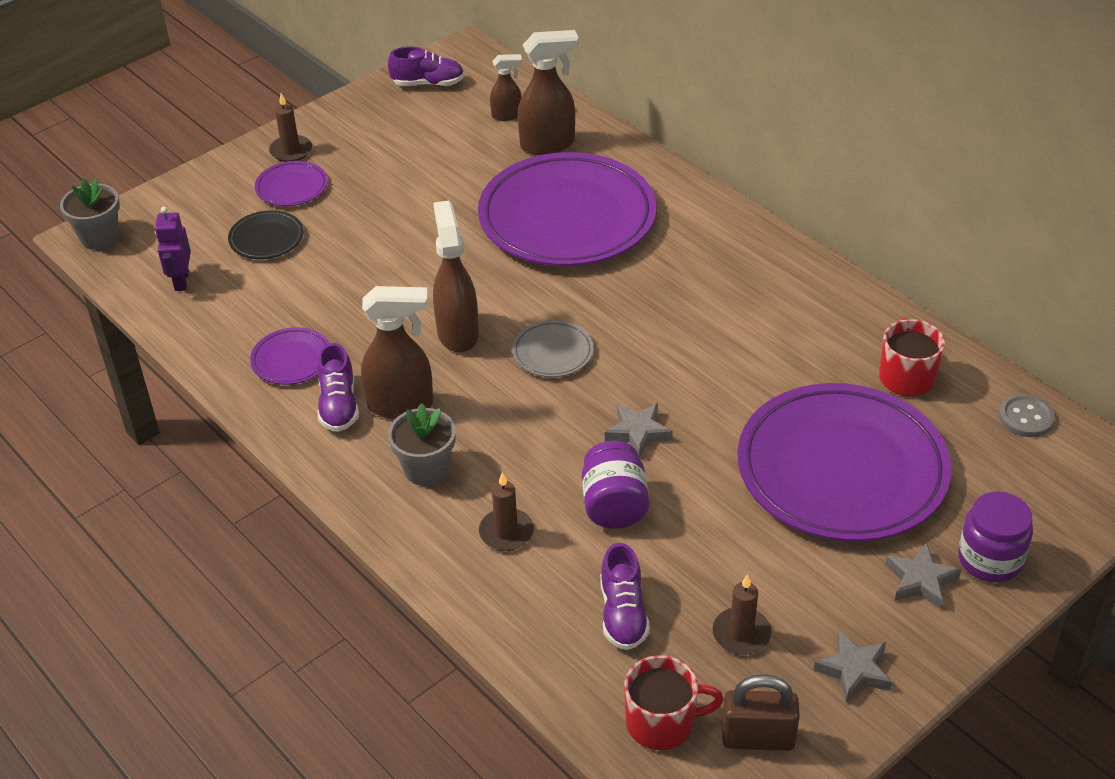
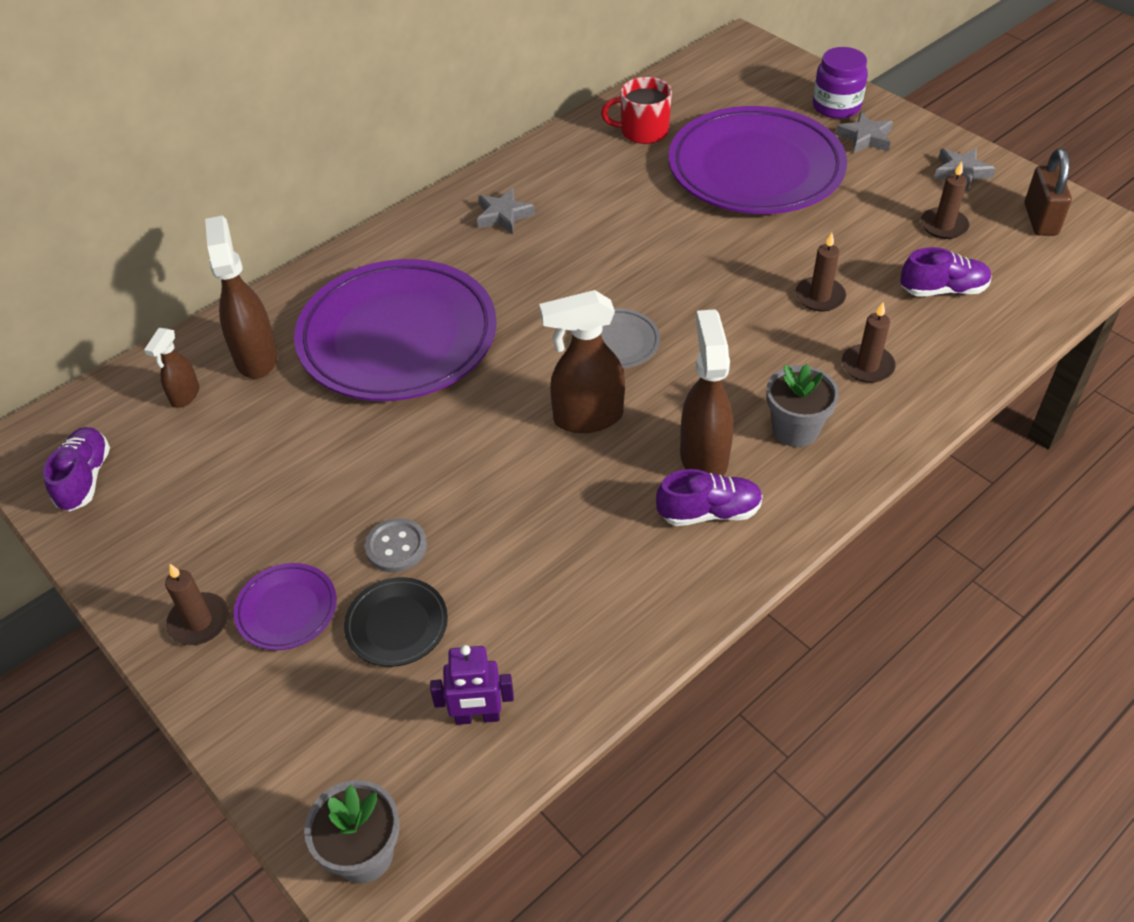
camera: 90 degrees left, 5 degrees up
purple plate [250,327,330,385] -> none
brown spray bottle [490,54,522,121] -> brown spray bottle turned 150 degrees counterclockwise [144,328,199,408]
purple jar [582,441,649,529] -> brown candle [795,233,846,312]
grey star [605,403,673,459] -> grey star moved to [477,188,535,235]
red mug [624,655,724,750] -> none
grey button [999,394,1055,437] -> grey button moved to [365,518,427,572]

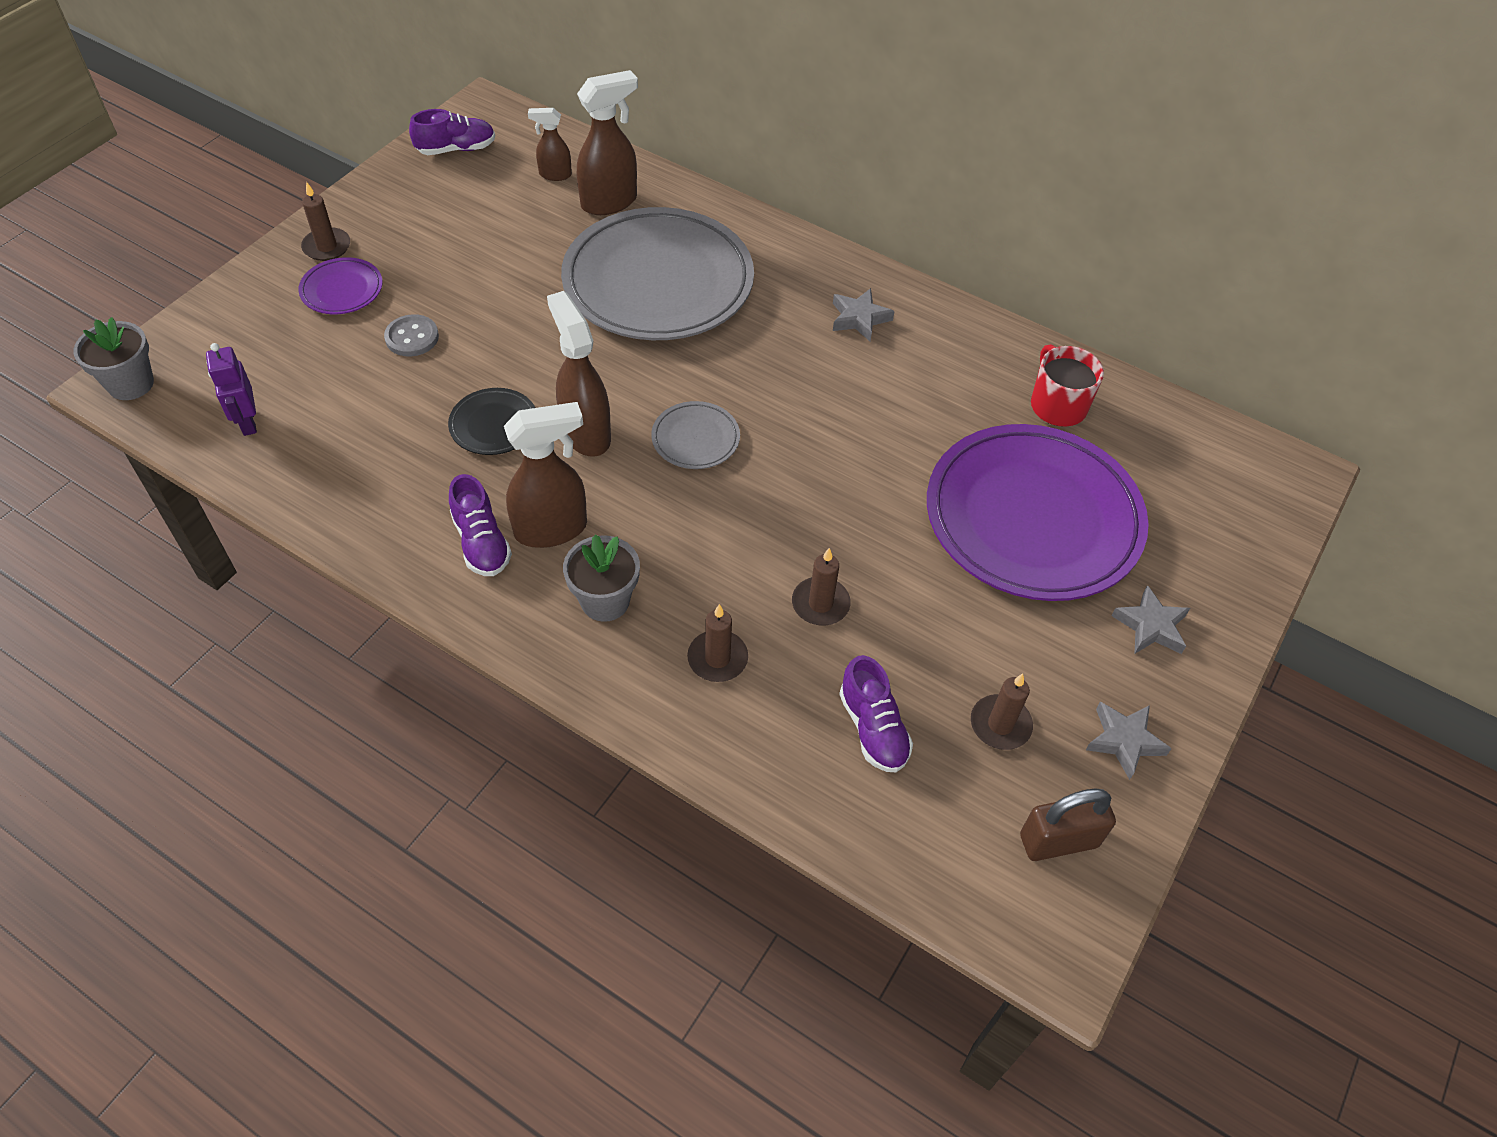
camera: 70 degrees right, 5 degrees up
purple plate [294,259,497,401] -> grey plate [561,207,754,340]
black plate [344,577,448,667] -> black plate moved to [448,388,535,455]
purple jar [813,47,868,119] -> none

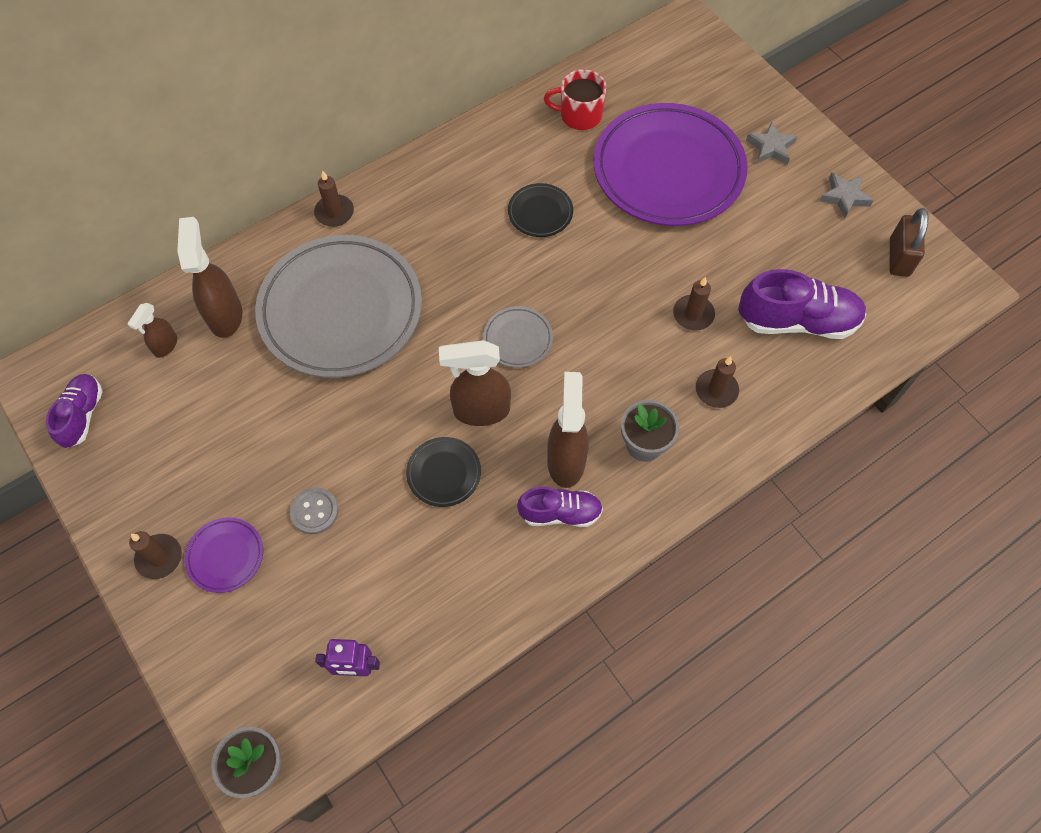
camera: 65 degrees left, 10 degrees up
grey star [833,288,895,341] -> none
purple shoe [839,655,913,772] -> purple shoe [738,269,866,339], size x1.63
brown candle [971,673,1033,750] -> brown candle moved to [314,170,354,227]
none -> black plate [508,183,573,237]

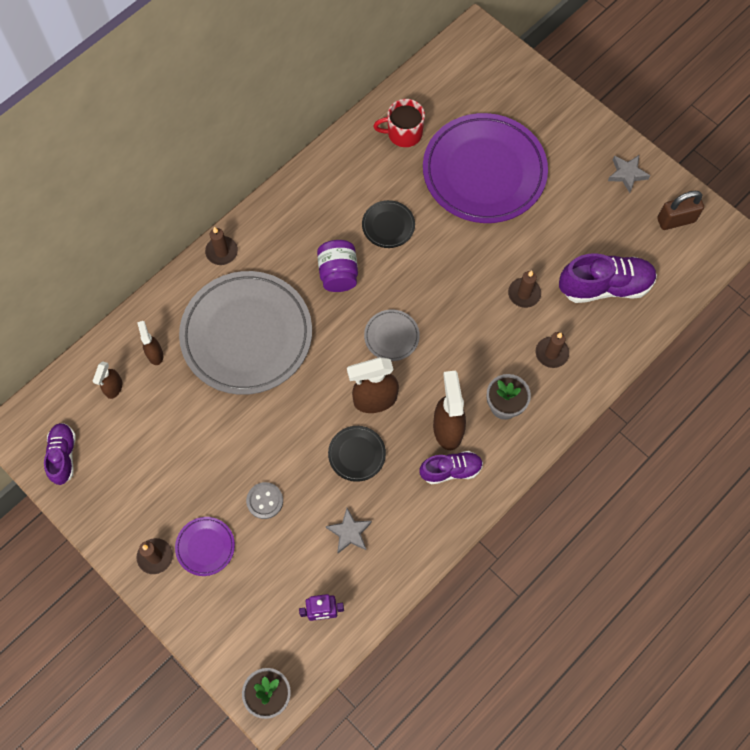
camera: 10 degrees left, 5 degrees up
brown spray bottle [177,217,242,338] -> brown spray bottle [137,321,163,365], size x0.56
grey star [746,121,797,165] -> grey star moved to [326,508,372,553]
brown padlock [890,208,929,277] -> brown padlock turned 75 degrees clockwise [657,191,704,230]
none -> purple jar [317,240,358,292]

